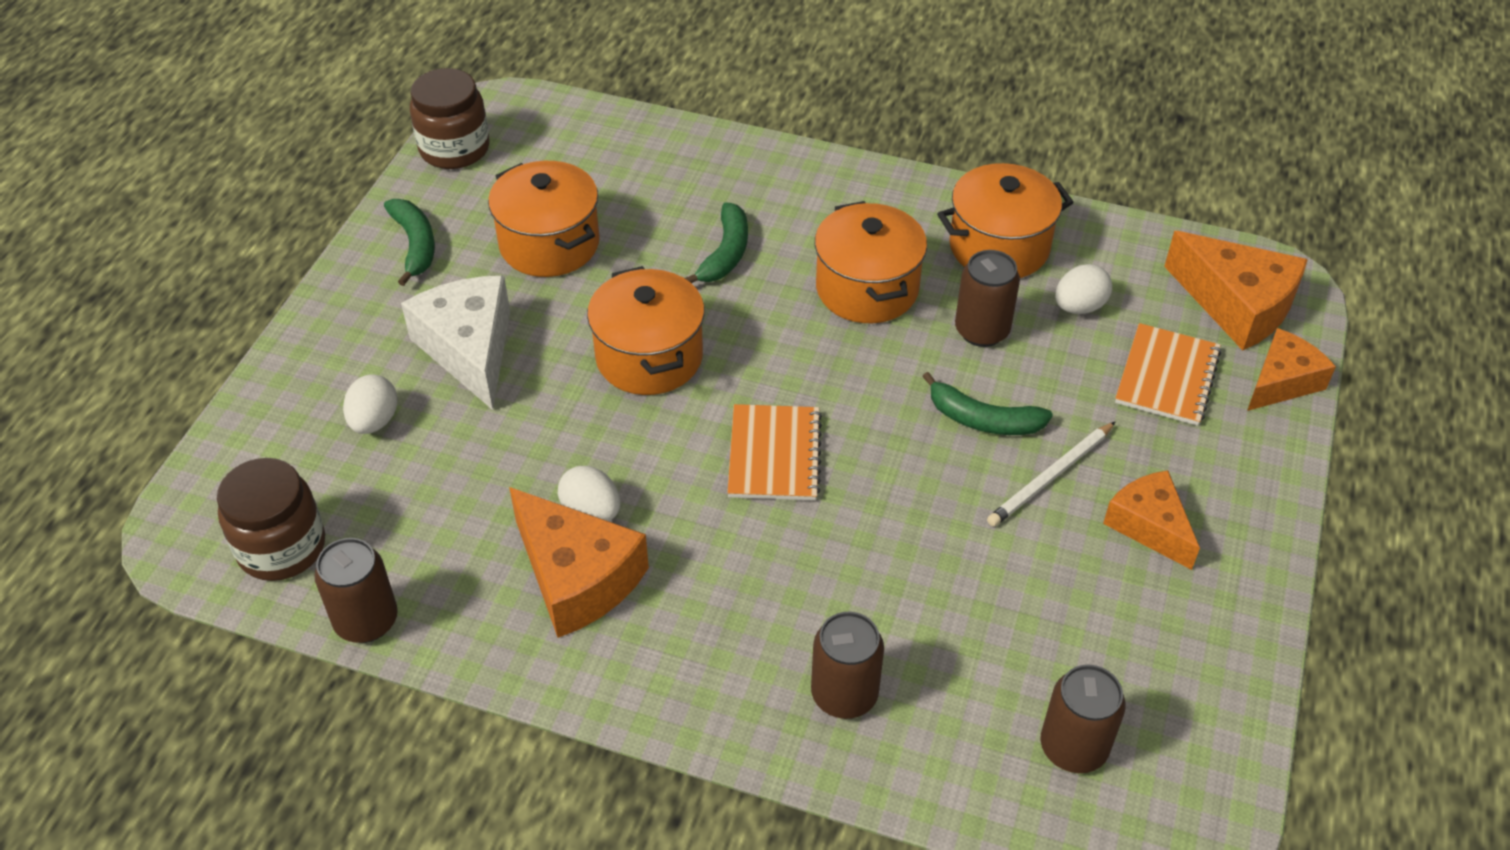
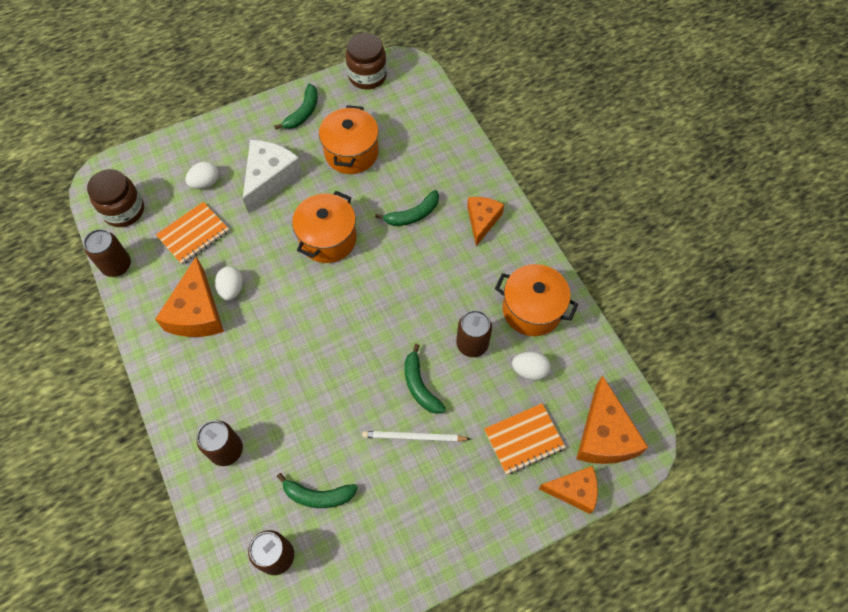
camera: 45 degrees right, 15 degrees up
orange notebook [727,404,822,500] -> orange notebook moved to [156,202,229,265]
orange pot [815,201,927,323] -> none
orange cheese [1103,470,1200,570] -> orange cheese moved to [467,197,504,246]
none -> green banana [277,473,358,508]

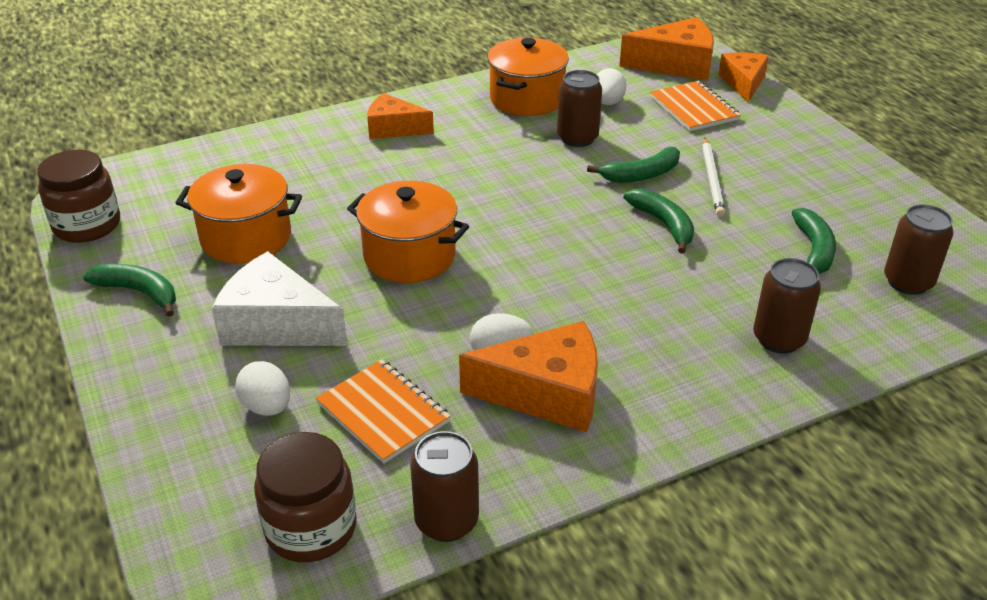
camera: 90 degrees left, 25 degrees down
green banana [375,190,439,226] -> green banana moved to [624,188,694,254]

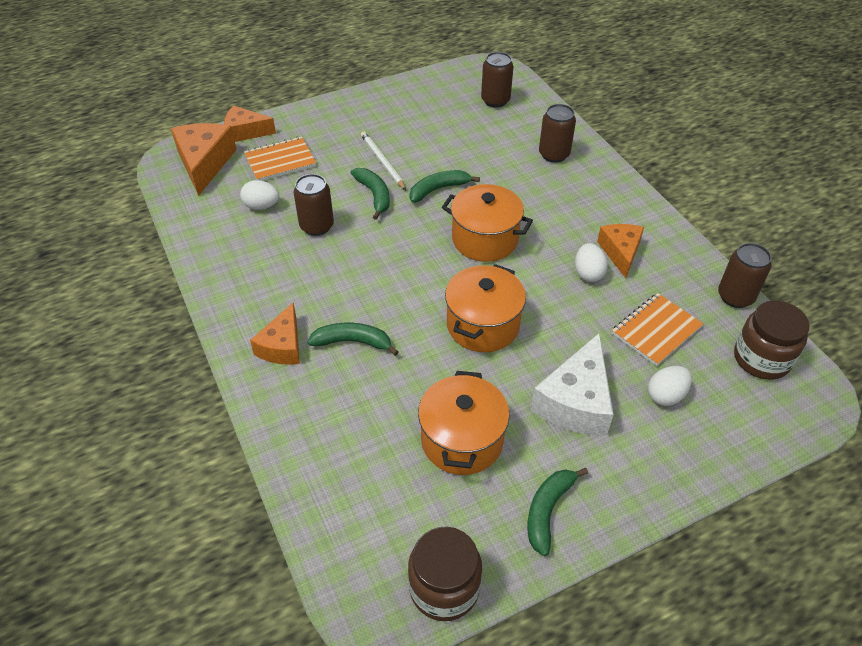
camera: 90 degrees left, 10 degrees up
orange cheese [459,321,598,433] -> orange cheese [597,224,644,278], size x0.66
orange pot [487,38,569,116] -> orange pot moved to [442,184,533,262]
white pencil [702,137,725,217] -> white pencil turned 120 degrees counterclockwise [361,132,406,190]
green banana [792,208,836,274] -> green banana moved to [307,323,398,356]

